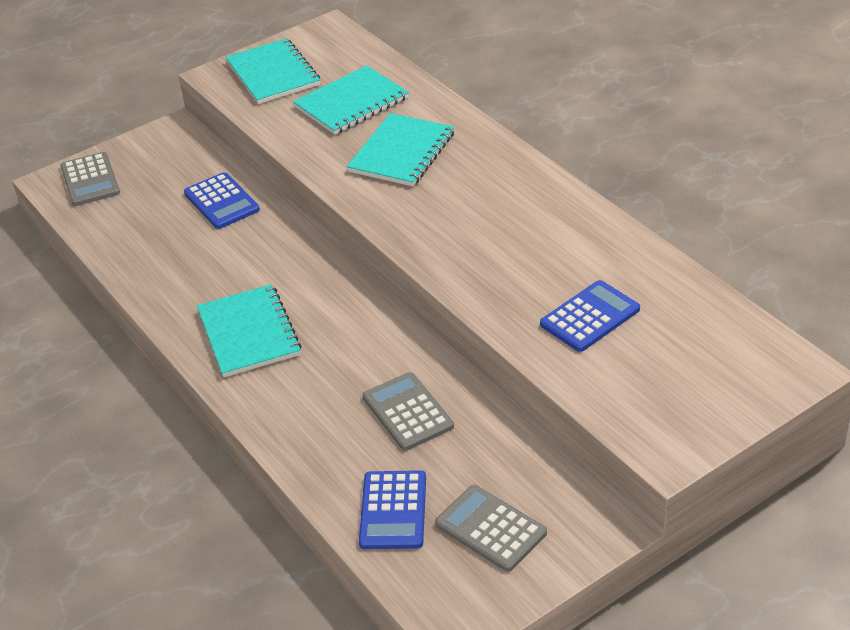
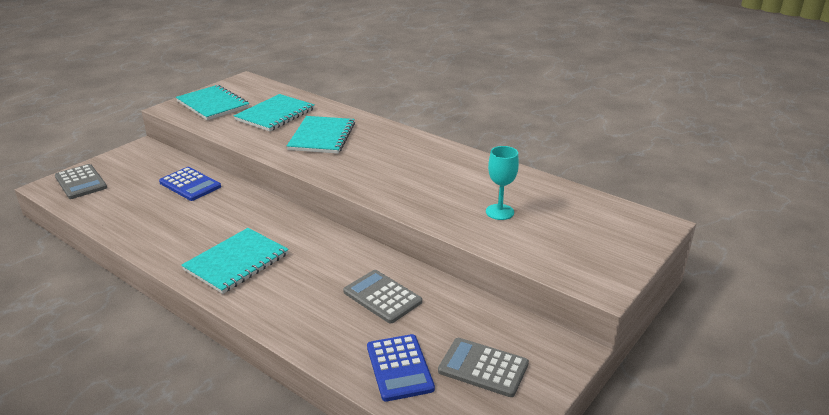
camera: 20 degrees left, 10 degrees down
turquoise notebook [197,284,302,377] -> turquoise notebook turned 75 degrees clockwise [181,228,289,294]
blue calculator [540,280,640,352] -> turquoise goblet [486,146,519,220]

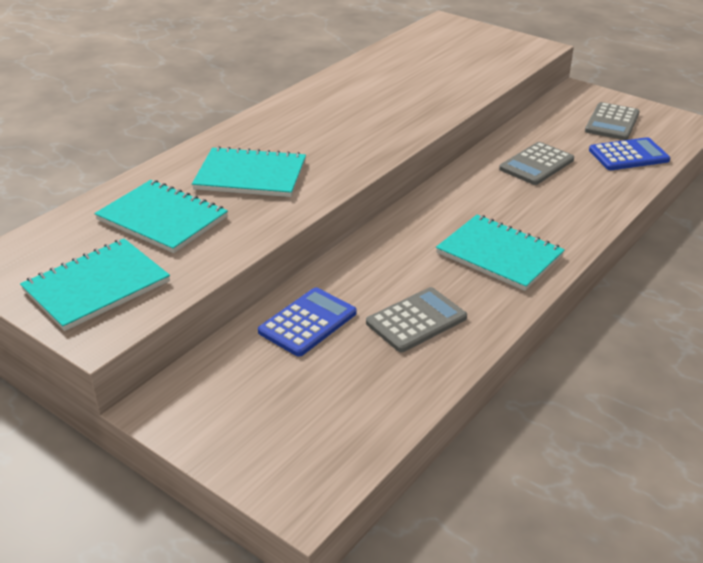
camera: 90 degrees left, 5 degrees up
grey calculator [55,164,107,199] -> grey calculator moved to [366,287,467,352]
turquoise goblet [486,146,519,220] -> none

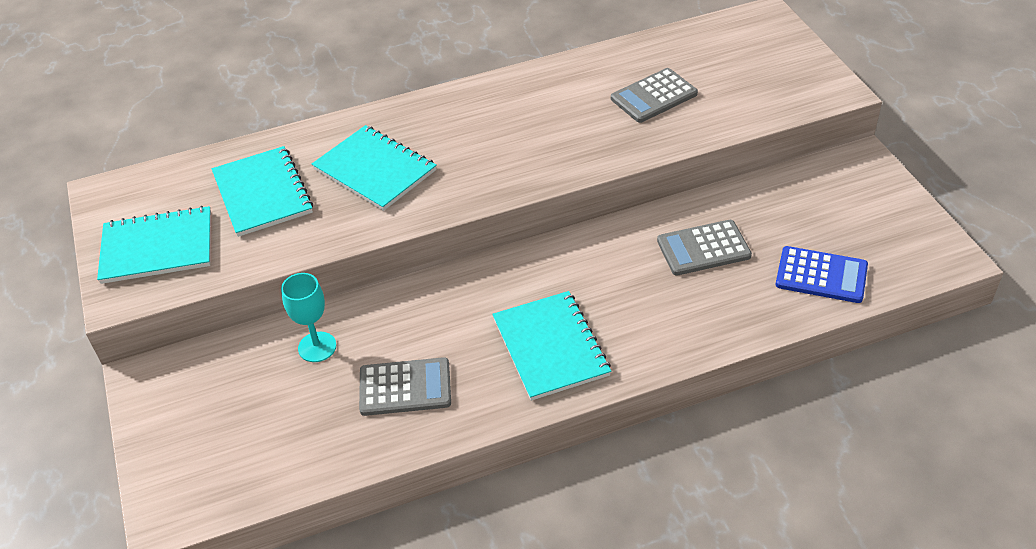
camera: 35 degrees right, 10 degrees up
blue calculator [258,287,356,357] -> turquoise goblet [281,273,336,362]
grey calculator [585,102,640,140] -> grey calculator moved to [611,68,698,123]

